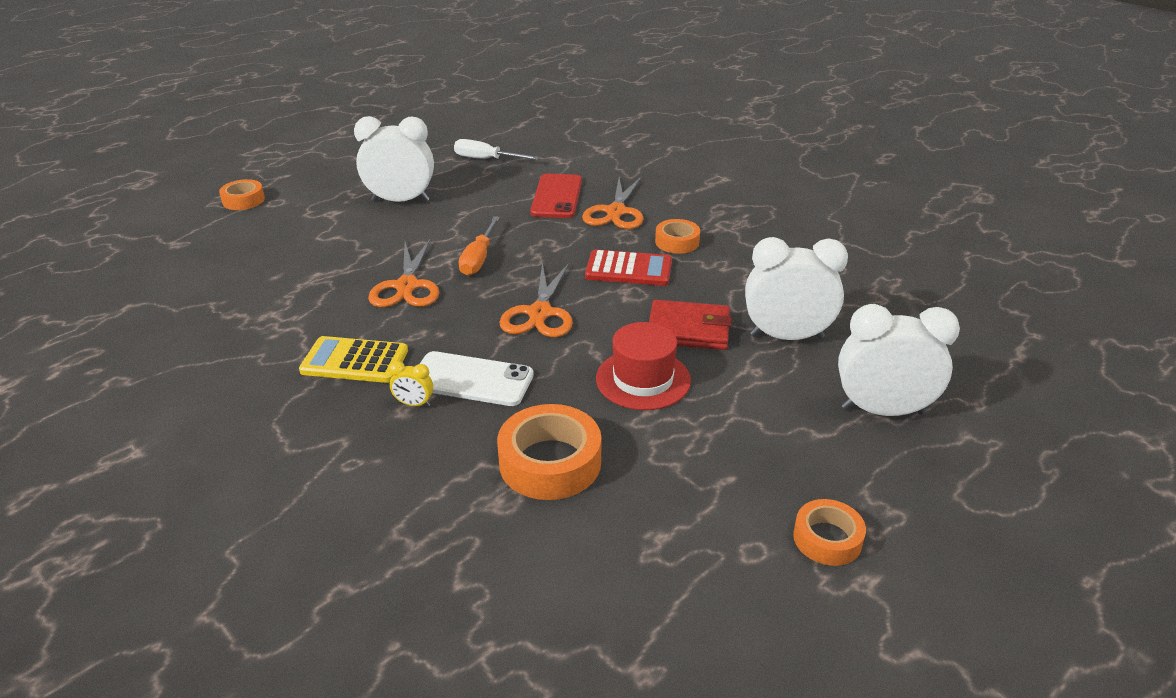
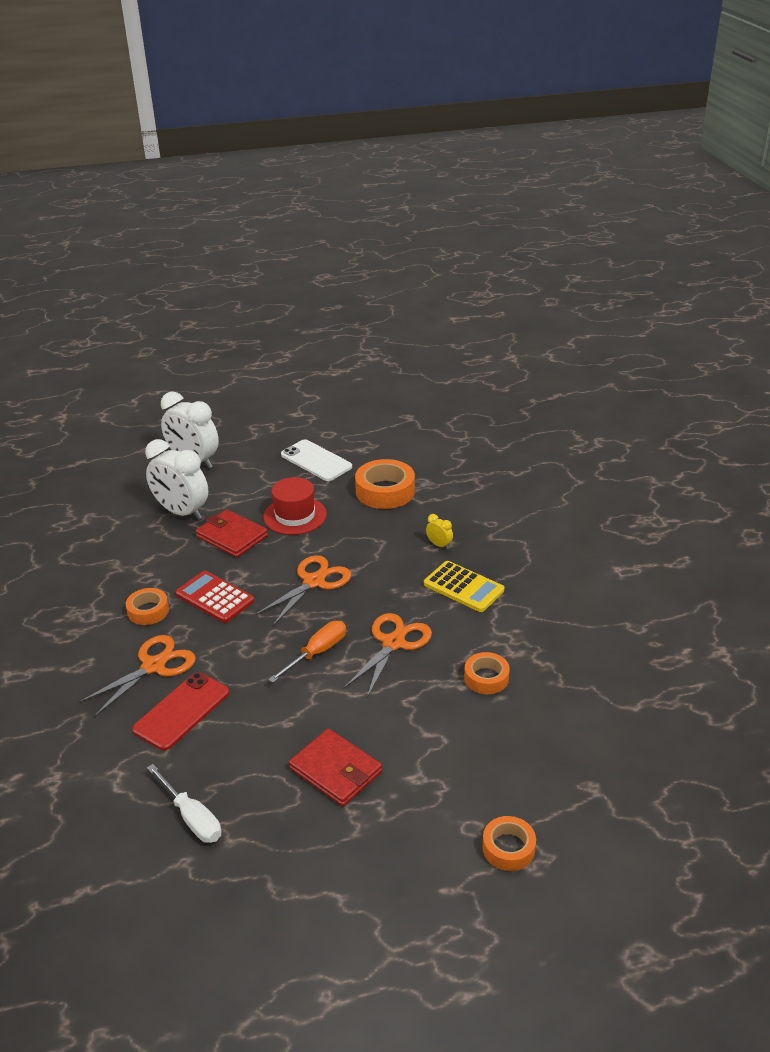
camera: 150 degrees left, 0 degrees up
white clock [354,116,434,202] -> red wallet [289,728,382,806]
white phone [420,351,534,406] -> white phone moved to [281,439,352,481]
orange tape [793,499,866,566] -> orange tape moved to [464,652,510,694]

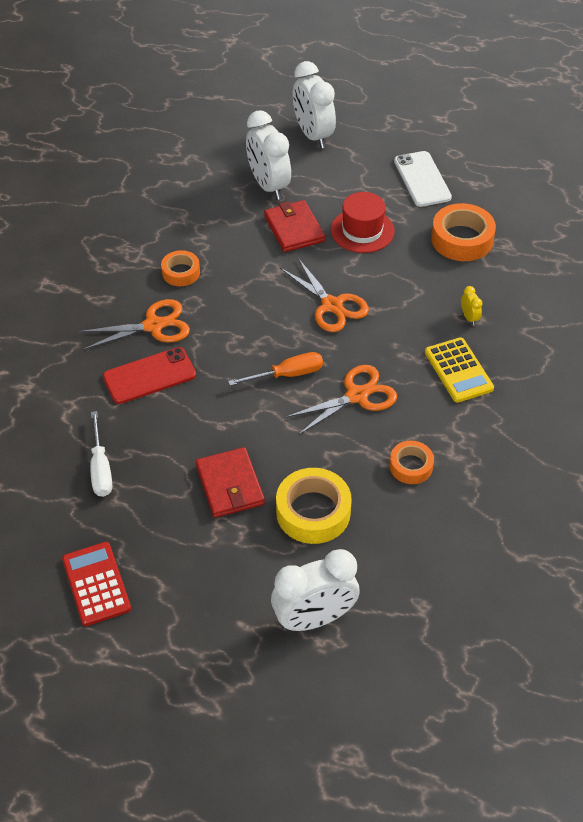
camera: 30 degrees right, 15 degrees up
red calculator [175,571,254,623] -> red calculator moved to [62,542,131,626]
orange scissors [255,555,351,626] -> orange scissors turned 75 degrees clockwise [280,258,369,332]
orange tape [482,816,536,871] -> white clock [271,549,359,631]
none -> yellow tape [276,468,352,544]

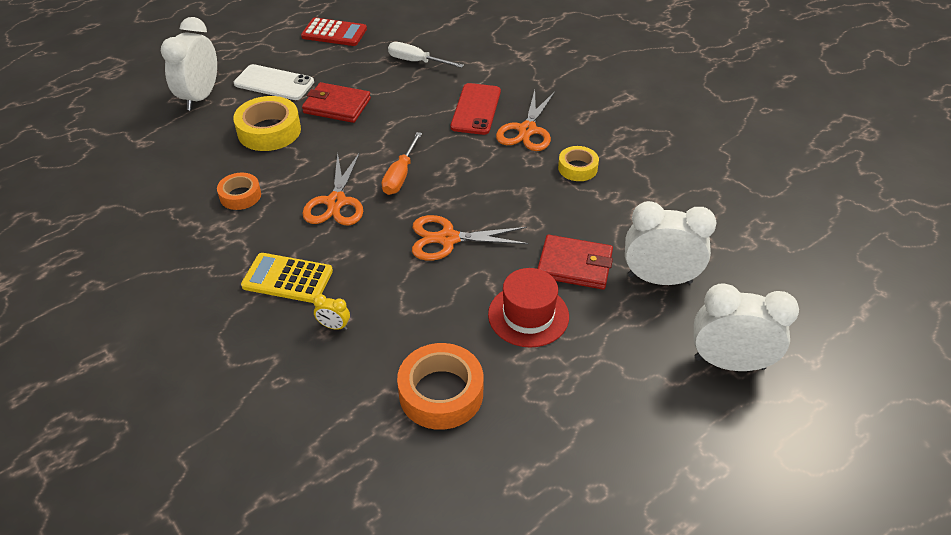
camera: 125 degrees right, 5 degrees down
orange tape [161,250,200,286] -> yellow tape [558,146,599,181]
white phone [394,151,452,207] -> white phone moved to [234,64,314,100]

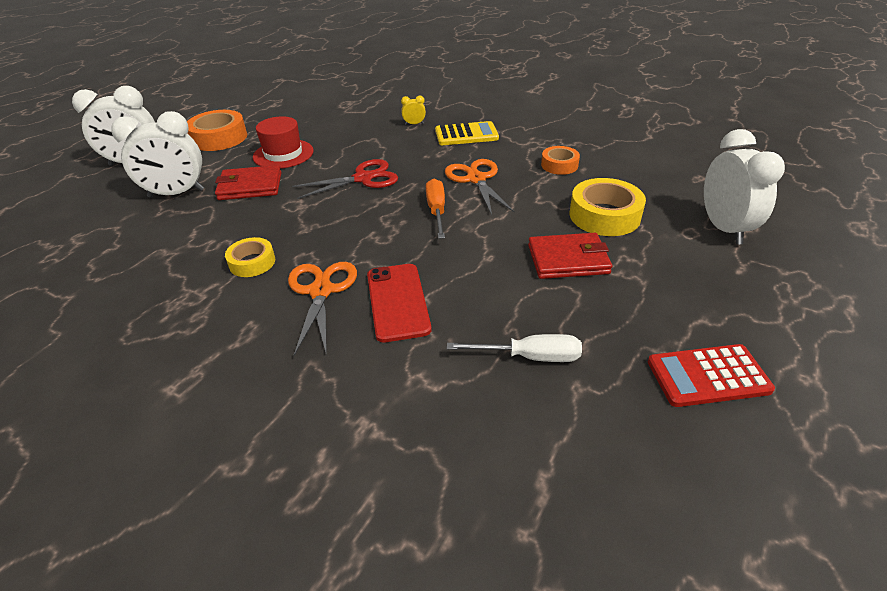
camera: 160 degrees right, 5 degrees down
white phone [234,64,314,100] -> none
orange tape [397,343,483,430] -> orange tape moved to [187,110,247,151]
orange scissors [412,215,529,261] -> red scissors [292,159,398,199]

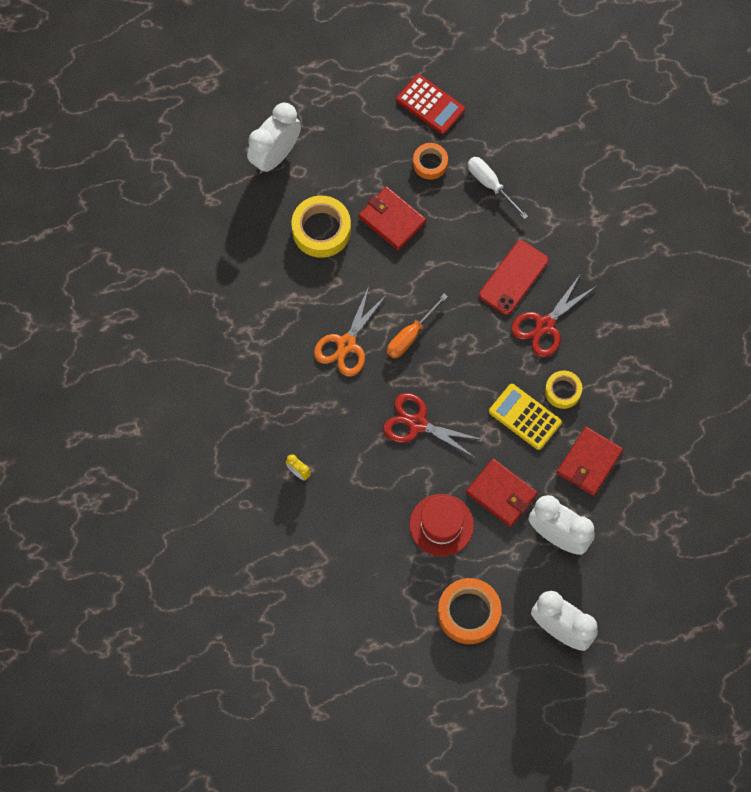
camera: 135 degrees left, 30 degrees up
orange scissors [288,262,357,356] -> red scissors [511,275,596,357]
yellow calculator [435,121,499,145] -> yellow calculator moved to [489,384,562,450]
orange tape [541,146,580,175] -> orange tape moved to [413,143,448,180]
none -> red wallet [557,427,623,496]

